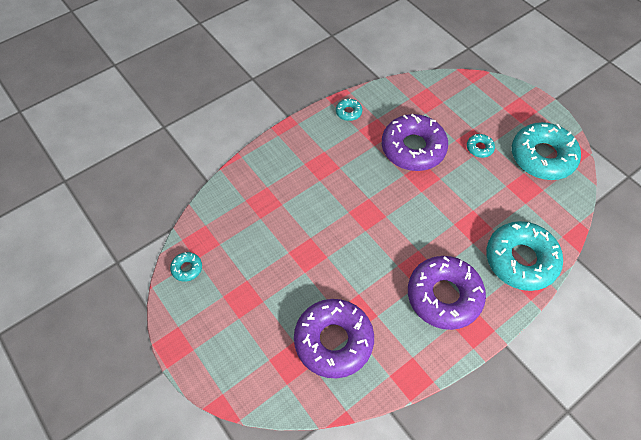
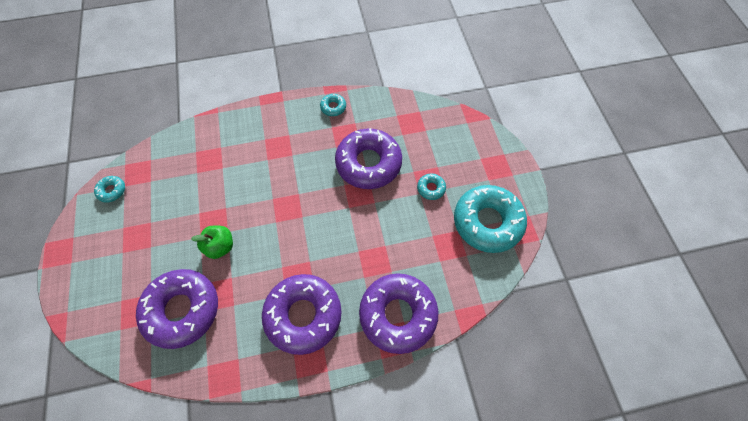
camera: 25 degrees right, 5 degrees up
turquoise donut [486,221,563,291] -> purple donut [359,273,438,354]
none -> green apple [191,226,233,259]

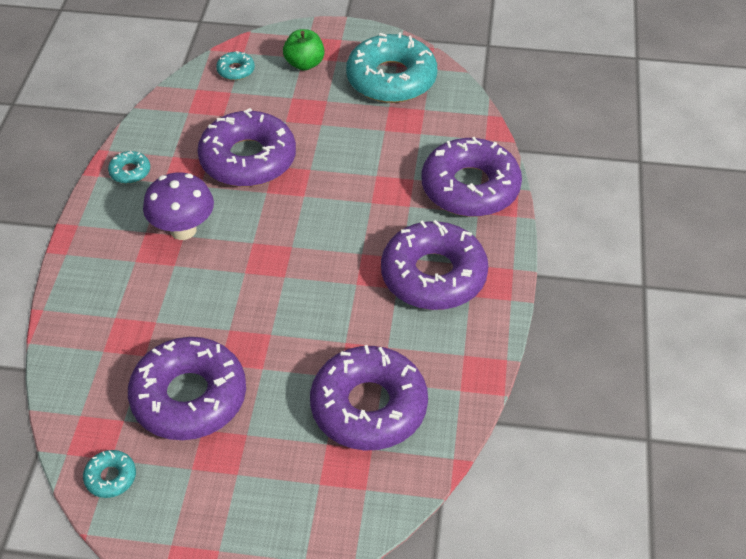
camera: 70 degrees left, 15 degrees down
green apple [191,226,233,259] -> green apple moved to [283,29,325,71]
turquoise donut [417,173,446,200] -> turquoise donut moved to [216,51,255,80]
none -> purple donut [128,337,246,440]
none -> purple mushroom [143,172,214,240]

